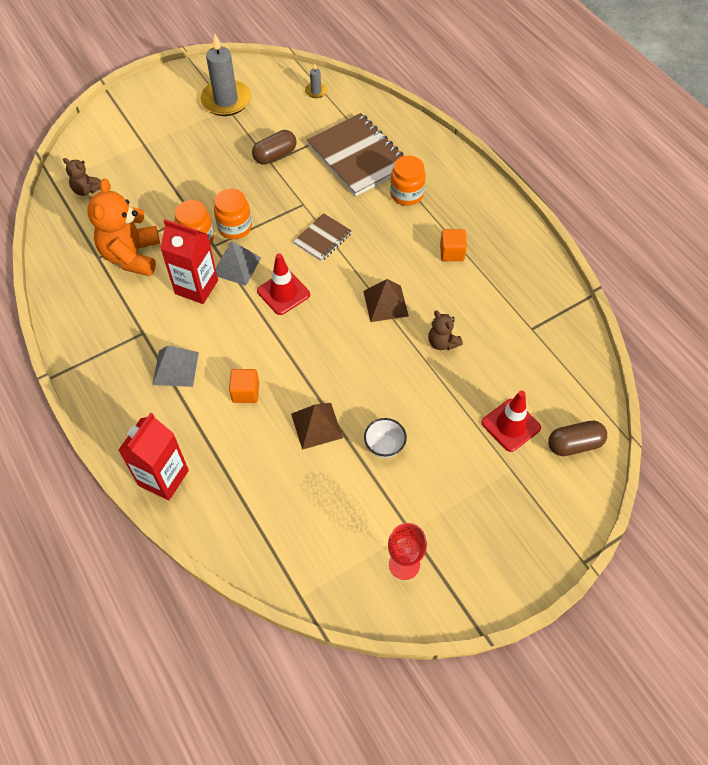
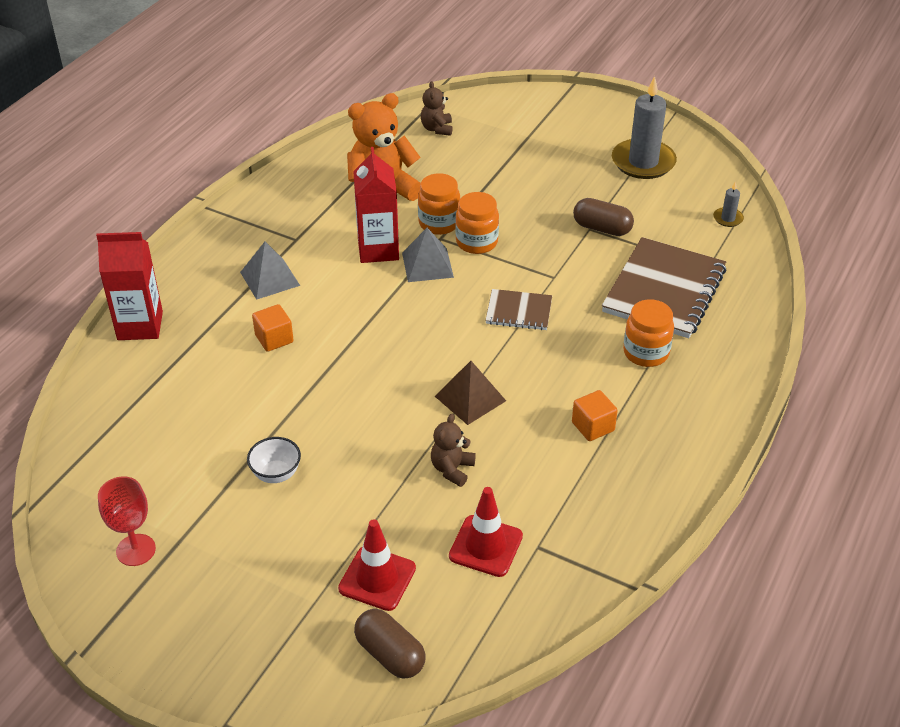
camera: 60 degrees right, 15 degrees down
red traffic cone [257,253,310,315] -> red traffic cone moved to [449,487,523,577]
brown pyramid [291,403,343,450] -> none

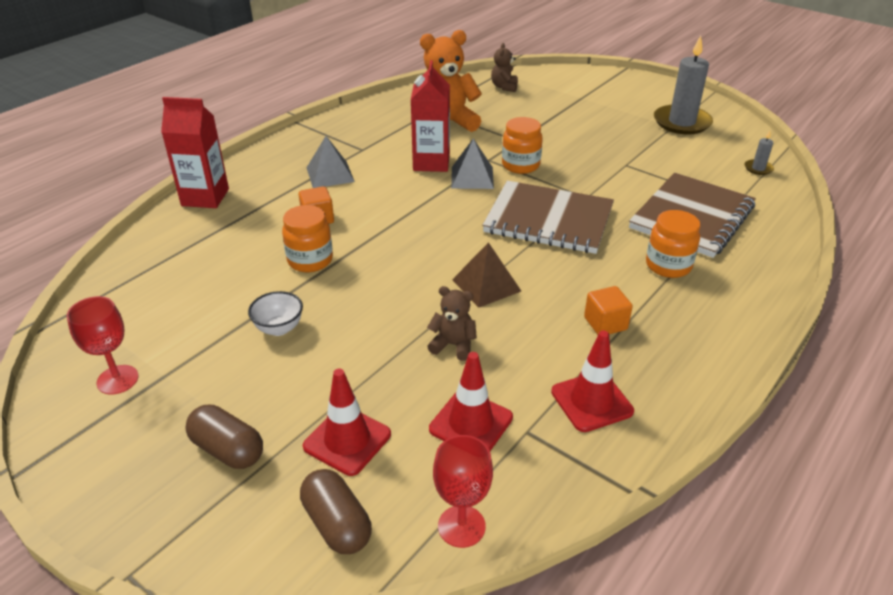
camera: 10 degrees right, 5 degrees down
orange jar [418,173,460,235] -> orange jar moved to [282,205,333,272]
brown teddy bear [431,414,476,487] -> brown teddy bear turned 75 degrees clockwise [427,286,477,361]
brown notebook [485,289,552,330] -> brown notebook [482,181,614,254], size x1.94
brown capsule [573,198,634,236] -> brown capsule moved to [185,405,263,469]
none -> red goblet [433,435,493,548]
none -> red traffic cone [551,331,634,432]

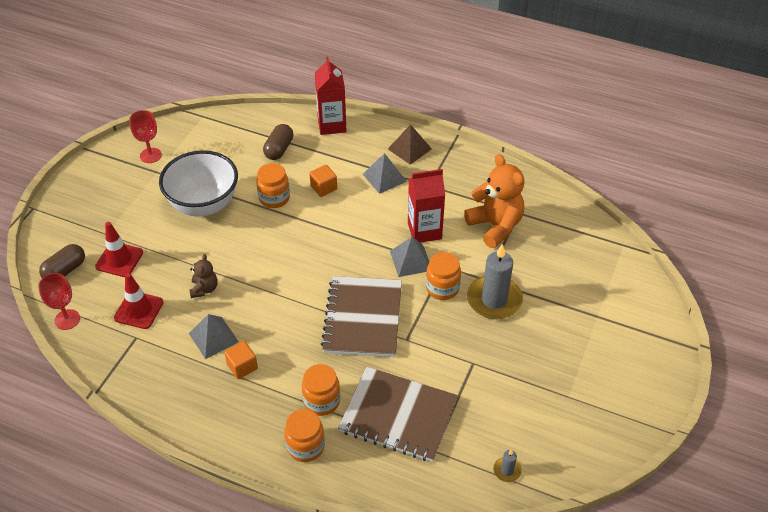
camera: 75 degrees right, 10 degrees up
brown capsule [185,405,263,469] -> brown capsule moved to [263,124,293,160]
white bowl [248,291,303,336] -> white bowl [159,150,238,217], size x2.35
brown pyramid [452,242,521,308] -> brown pyramid moved to [388,124,432,165]
brown teddy bear [491,43,518,92] -> none
red traffic cone [551,331,634,432] -> none
grey candle [654,35,713,135] -> grey candle moved to [467,244,523,319]
none -> grey pyramid [189,314,239,359]
none -> orange jar [284,409,325,462]

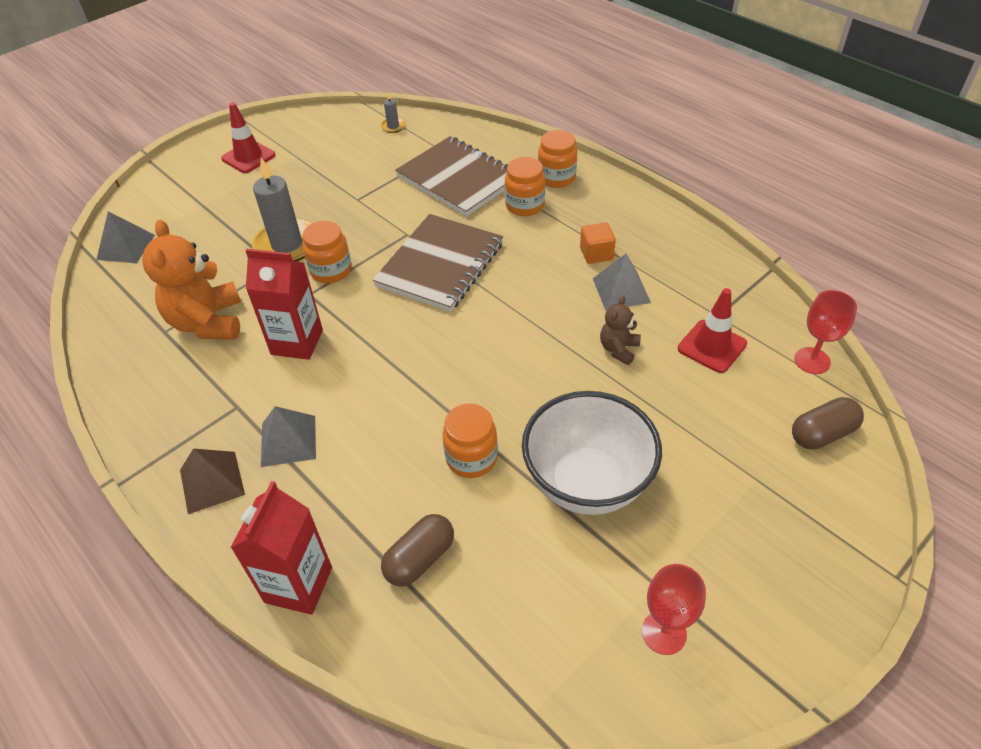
camera: 155 degrees left, 0 degrees up
red traffic cone [95,222,143,277] -> red traffic cone moved to [221,102,276,173]
orange cube [309,165,337,197] -> none
grey pyramid [390,237,429,277] -> grey pyramid moved to [96,211,155,263]

